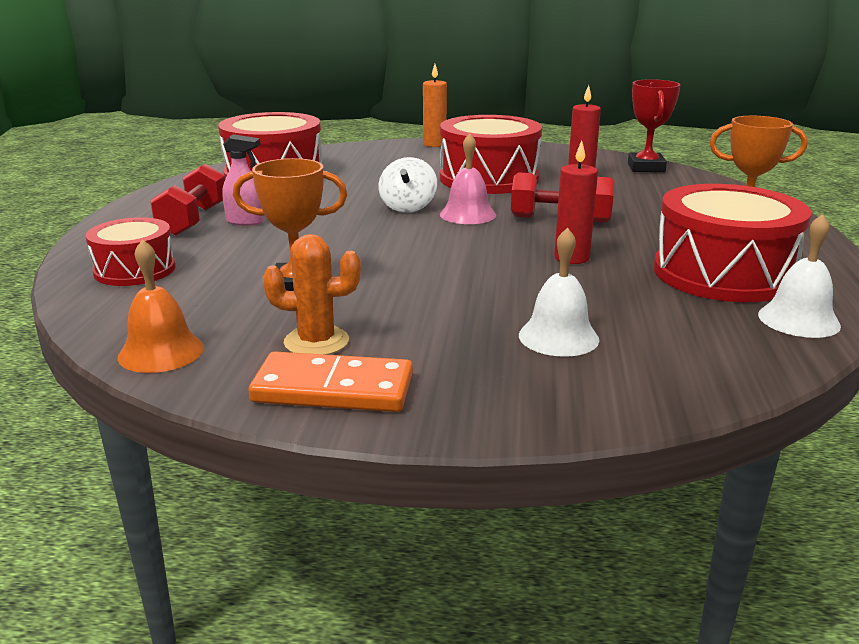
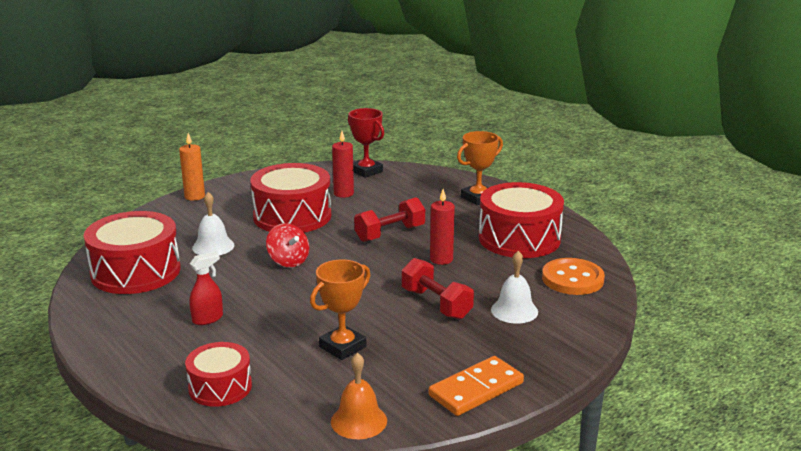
camera: 45 degrees left, 0 degrees up
red dumbbell [150,164,225,236] -> red dumbbell moved to [402,258,474,319]
pink spray bottle [222,134,264,226] -> red spray bottle [189,252,223,325]
orange cactus [263,234,361,355] -> none
white spinning top [379,157,437,213] -> red spinning top [266,223,309,267]
pink bell [440,133,496,224] -> none
white bell [758,214,841,338] -> white bell moved to [192,192,234,255]
none -> orange button [542,258,605,295]

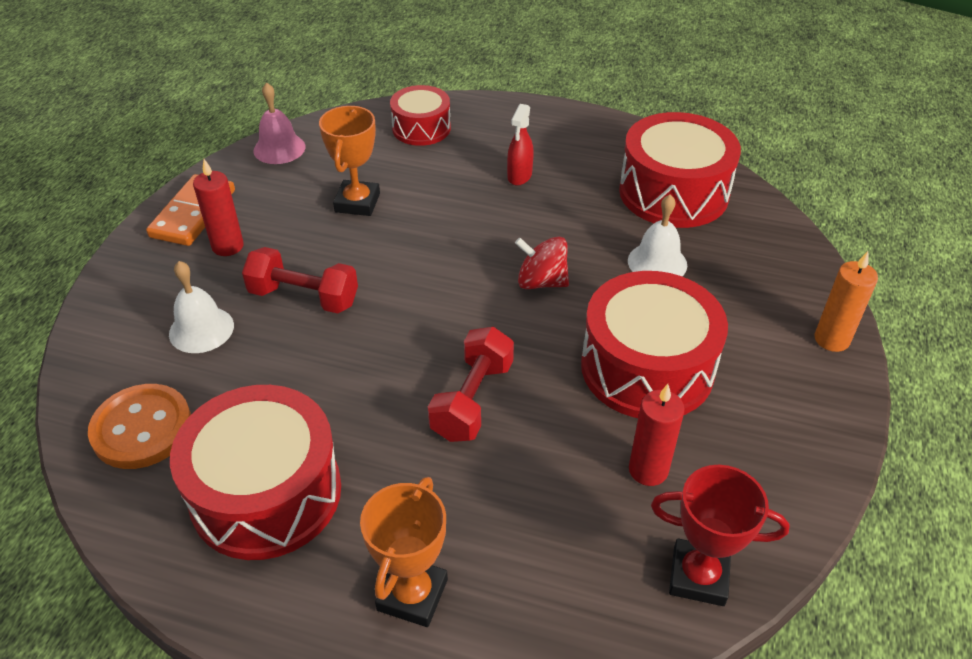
camera: 145 degrees right, 20 degrees up
orange bell [331,353,387,439] -> pink bell [253,82,306,164]
red candle [430,189,455,265] -> red candle moved to [193,159,244,256]

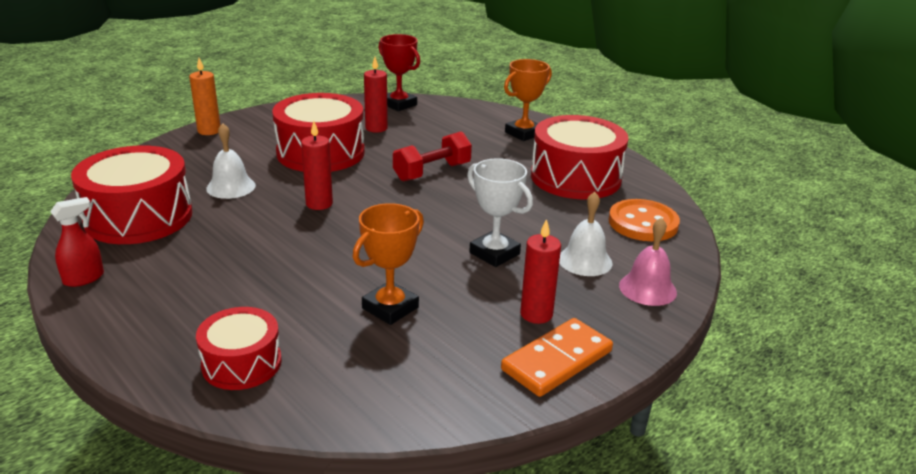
camera: 150 degrees left, 15 degrees down
red dumbbell [242,247,358,314] -> white trophy [467,158,533,267]
pink bell [253,82,306,164] -> pink bell moved to [619,217,677,306]
red spray bottle [507,104,534,186] -> red spray bottle moved to [50,197,104,287]
red spinning top [515,236,569,289] -> red candle [301,121,333,210]

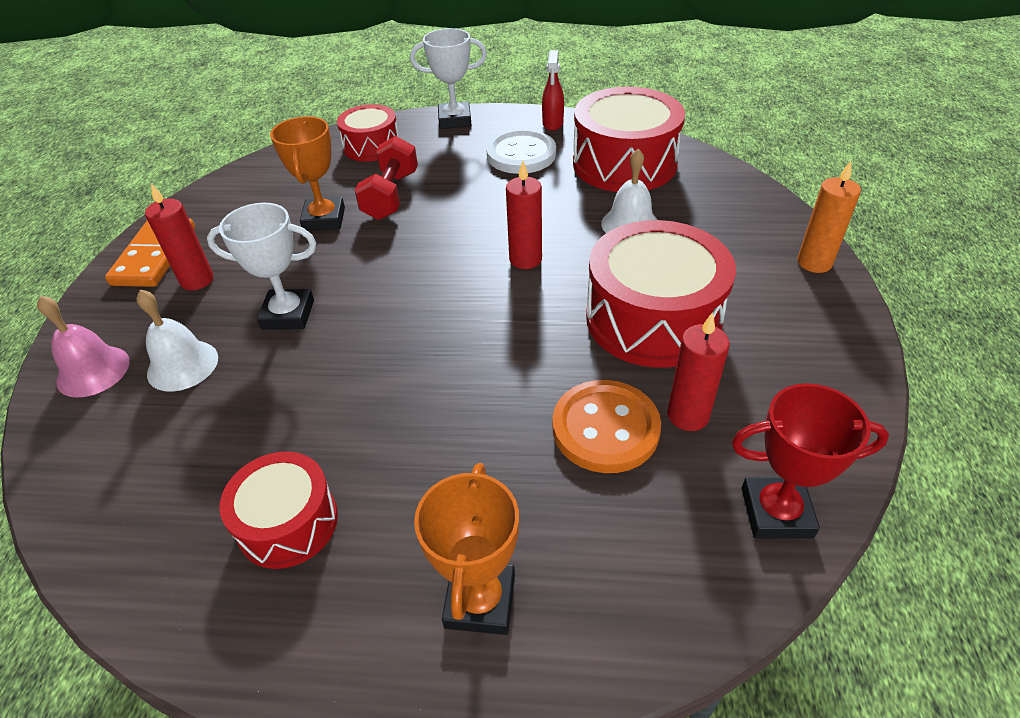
camera: 140 degrees right, 15 degrees up
red dumbbell [393,131,472,182] -> red dumbbell moved to [355,136,418,220]
red drum [531,115,629,199] -> red drum [220,451,338,569], size x0.58
orange button [609,199,680,241] -> orange button moved to [552,380,661,473]
none -> white trophy [410,28,487,129]
none -> white button [486,129,556,174]

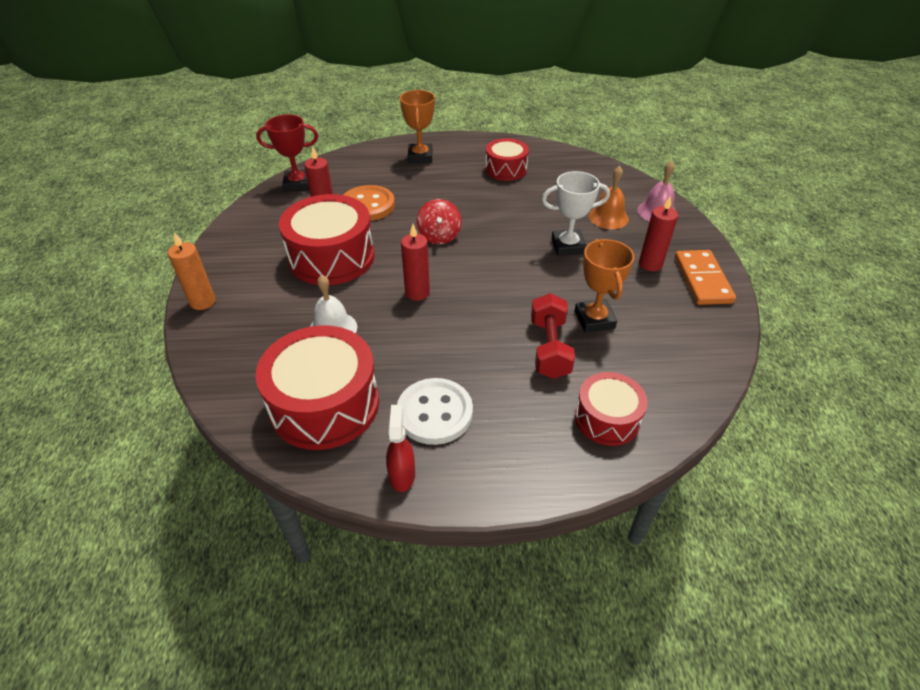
camera: 170 degrees right, 0 degrees up
white bell [137,290,218,392] -> orange bell [589,166,629,229]
white trophy [410,28,487,129] -> none
none -> red spinning top [417,199,461,244]

